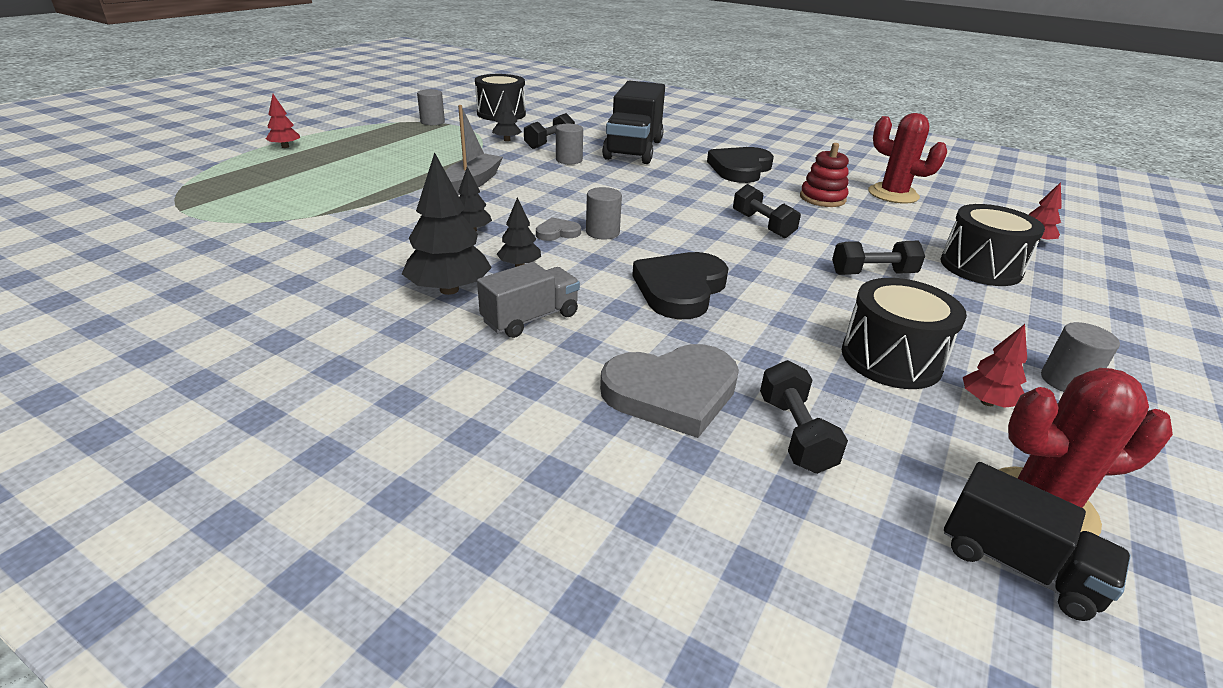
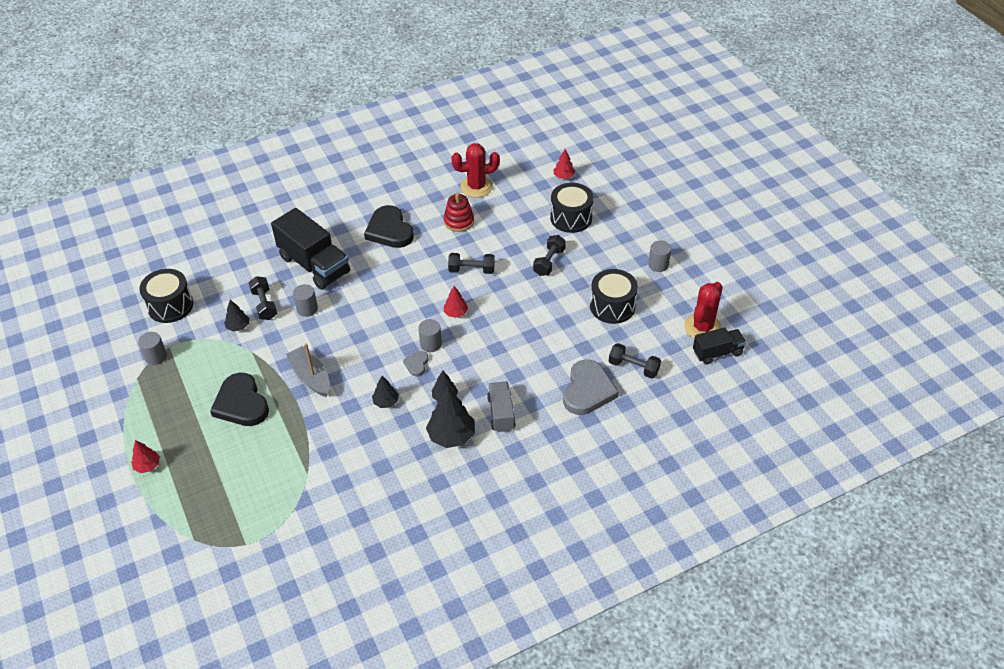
camera: 55 degrees left, 15 degrees up
black heart [632,252,729,319] -> black heart moved to [210,373,269,426]
red tree [963,324,1027,408] -> red tree moved to [444,286,468,318]

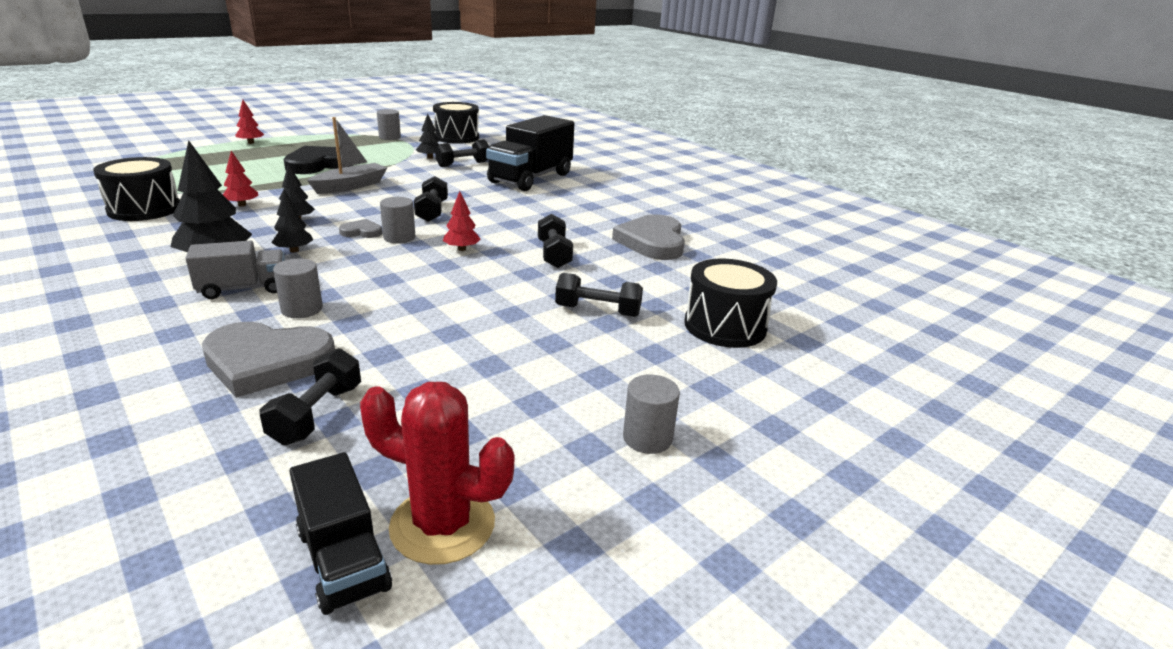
camera: 75 degrees right, 20 degrees down
grey cylinder [293,284,318,317] -> grey cylinder moved to [273,258,323,318]
black heart [364,205,414,248] -> none
red stacking toy [444,193,474,232] -> grey heart [612,214,685,260]
red cactus [451,143,500,198] -> none
red tree [553,149,575,179] -> red tree moved to [223,151,258,206]
black drum [590,269,638,324] -> black drum moved to [93,157,180,221]
none -> black dumbbell [414,176,448,222]

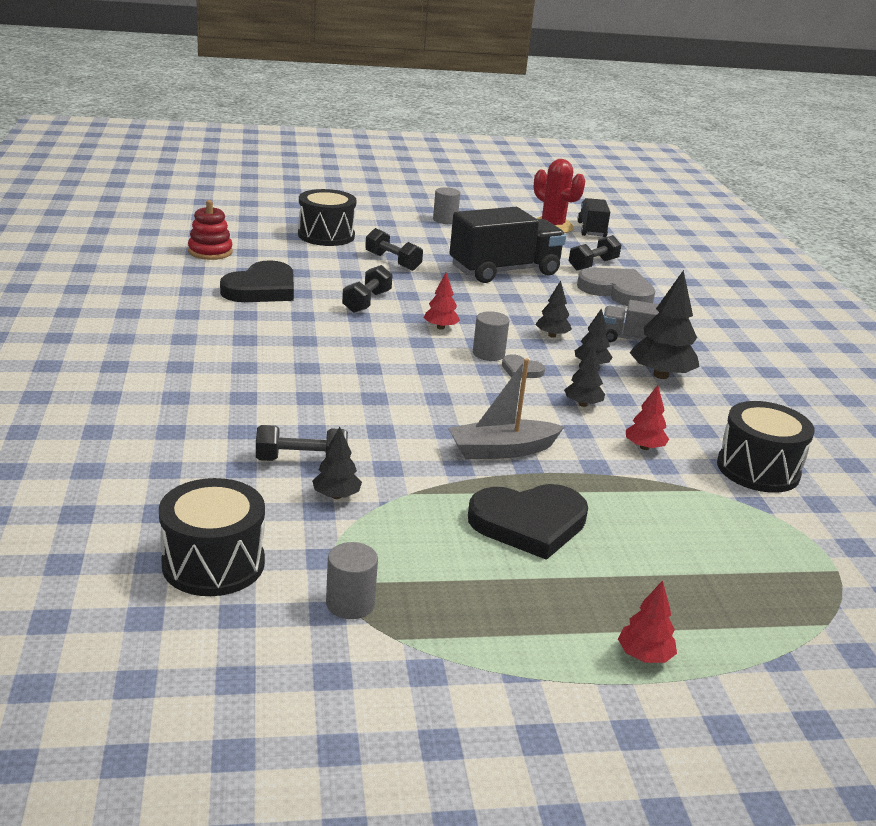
camera: 150 degrees left, 0 degrees up
grey cylinder [273,258,323,318] -> none
black dumbbell [414,176,448,222] -> none
black truck [486,115,574,191] -> black truck moved to [450,207,566,283]
grey heart [612,214,685,260] -> black heart [220,260,294,302]
none -> red stacking toy [188,200,233,260]
none -> black tree [535,281,572,338]

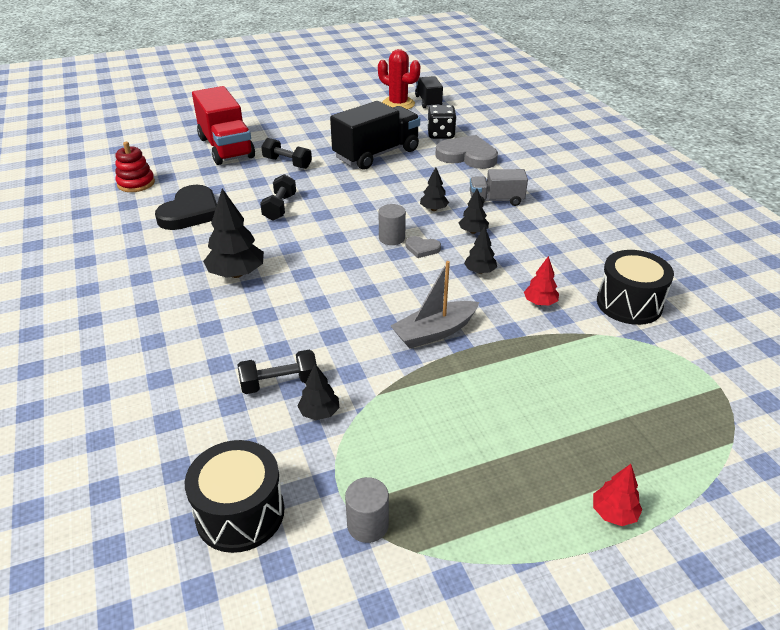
camera: 10 degrees left, 10 degrees up
black drum [298,189,357,246] -> red truck [192,86,255,165]
red tree [424,273,460,330] -> none
grey cylinder [433,187,460,224] -> none
black heart [468,484,588,560] -> none
black dumbbell [569,235,621,271] -> black dice [428,105,456,139]
black tree [629,270,700,379] -> black tree moved to [203,188,264,278]

